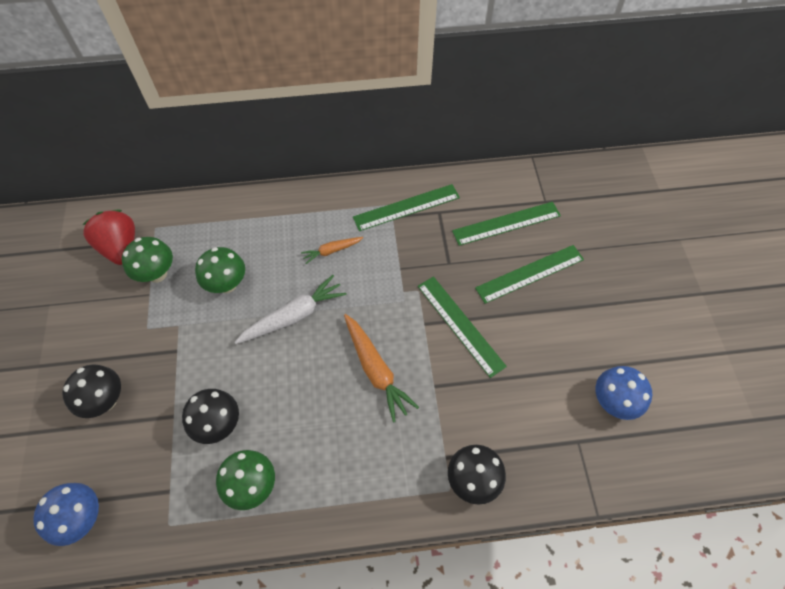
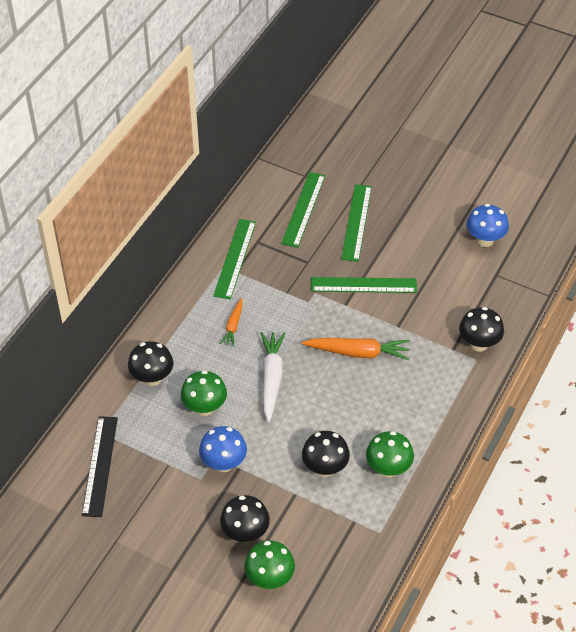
camera: 55 degrees left, 10 degrees down
blue mushroom [33,483,99,546] -> blue mushroom moved to [199,426,247,472]
red strawberry [82,210,135,265] -> black ruler [82,416,118,517]
green mushroom [122,237,173,283] -> green mushroom moved to [244,540,295,589]
none -> black mushroom [128,341,173,386]

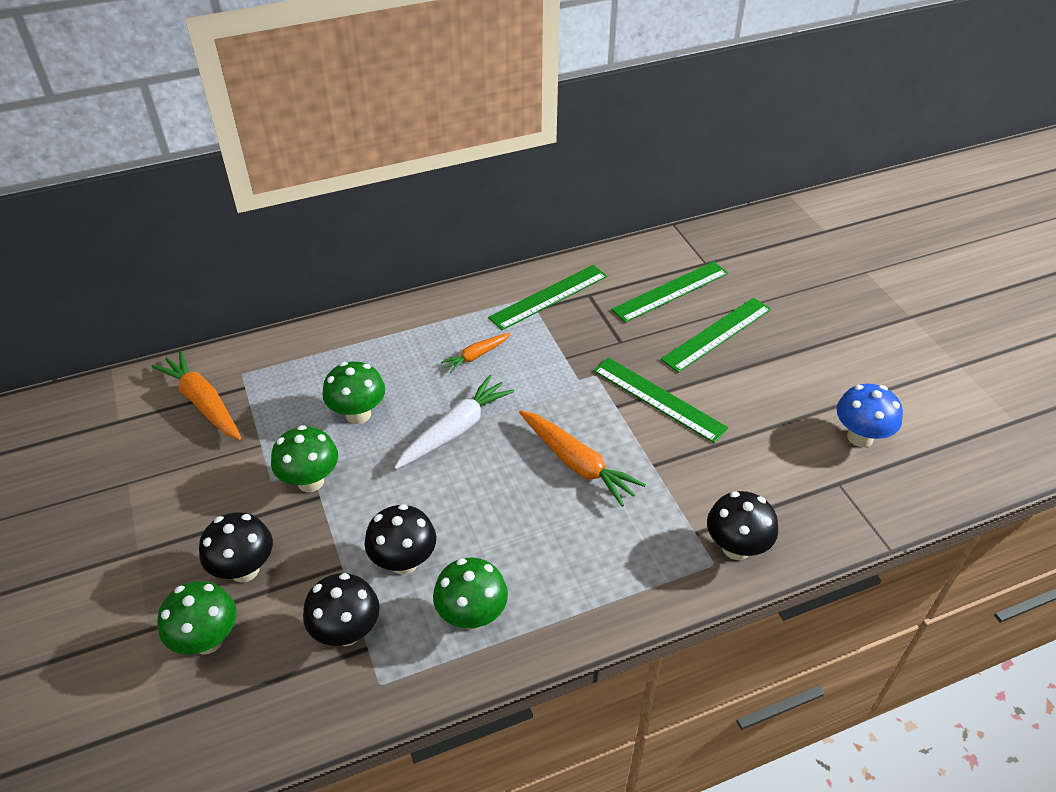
camera: 40 degrees right, 5 degrees down
black ruler [82,416,118,517] -> orange carrot [152,351,242,440]
black mushroom [128,341,173,386] -> black mushroom moved to [303,573,380,646]
blue mushroom [199,426,247,472] -> green mushroom [271,425,338,492]

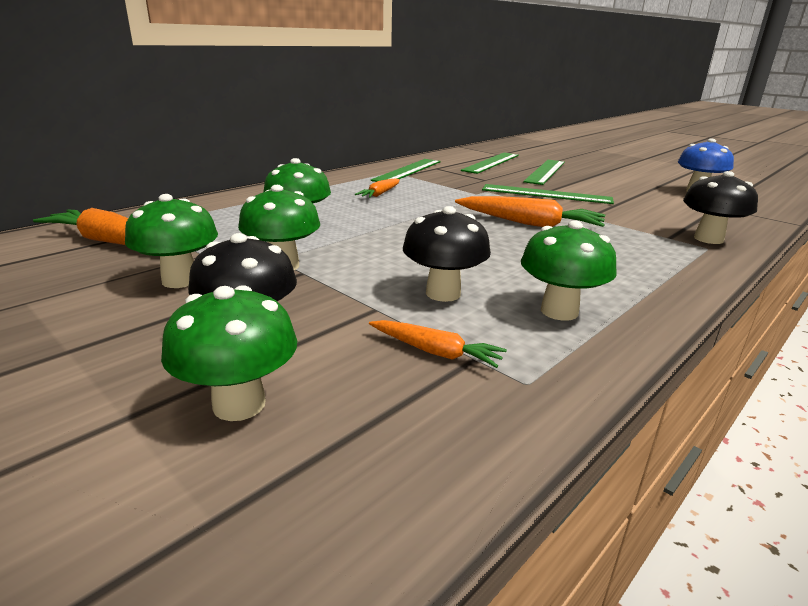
camera: 25 degrees left, 20 degrees down
black mushroom [303,573,380,646] -> orange carrot [369,320,507,368]
white carrot [394,375,514,469] -> none
none -> green mushroom [125,194,218,288]

